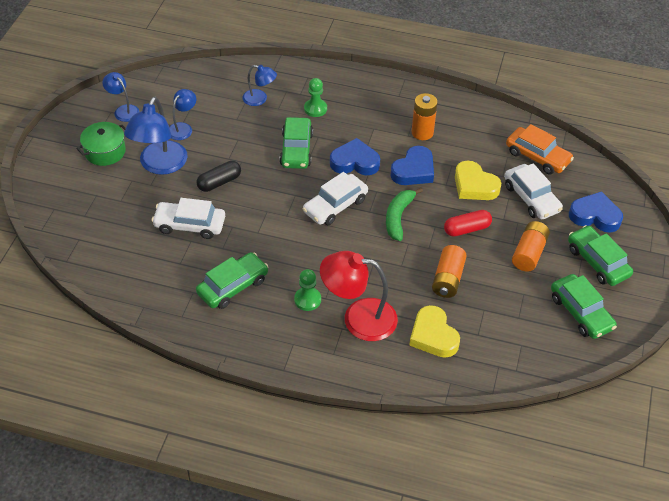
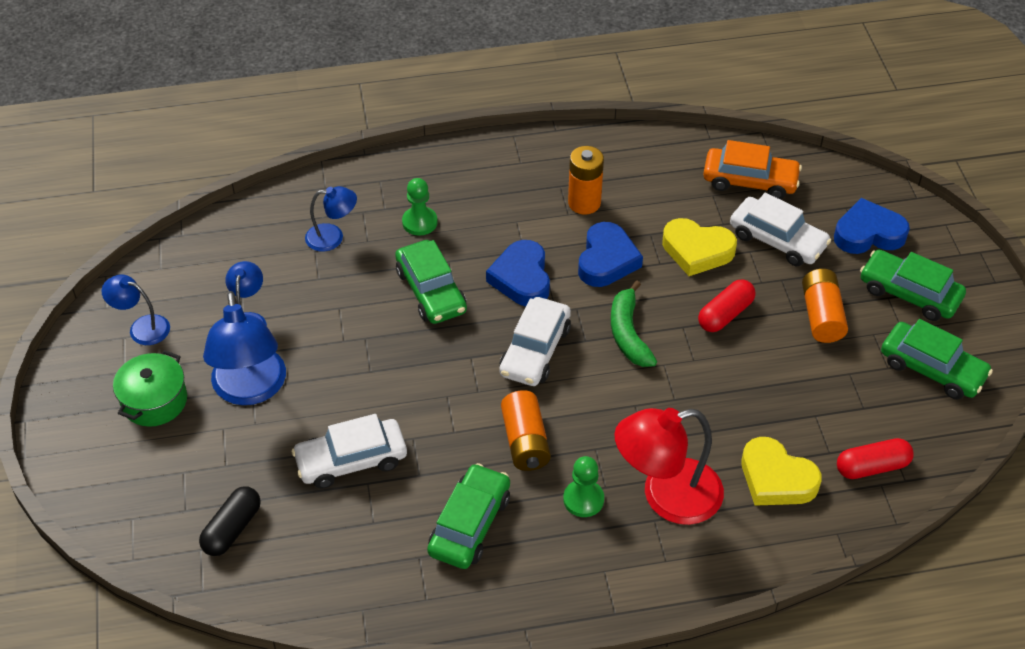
camera: 25 degrees left, 0 degrees up
black capsule [196,161,241,192] -> black capsule moved to [199,486,261,556]
blue heart [330,138,380,175] -> blue heart turned 75 degrees counterclockwise [486,240,550,306]
orange battery [432,245,467,298] -> orange battery moved to [501,390,551,471]
none -> red capsule [837,438,913,479]

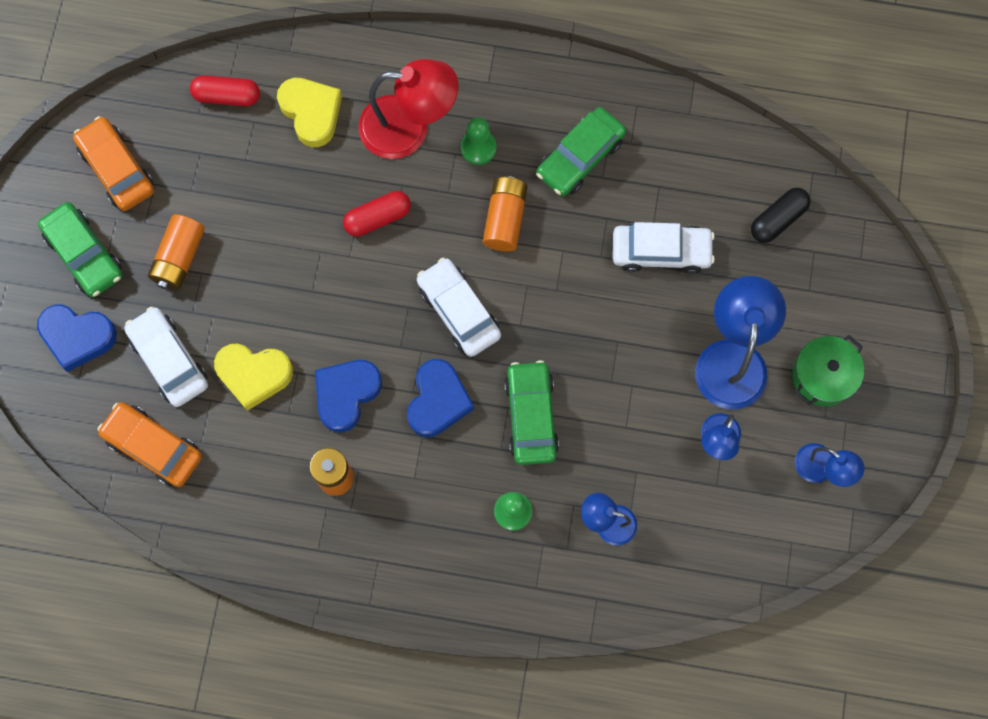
camera: 160 degrees left, 25 degrees up
white car [499,297,571,386] -> white car turned 75 degrees counterclockwise [417,257,501,357]
green banana [611,280,657,367] -> none
yellow heart [662,218,737,276] -> yellow heart turned 150 degrees clockwise [214,343,293,411]
red capsule [698,279,756,332] -> red capsule moved to [343,191,411,236]
green car [881,319,993,399] -> orange car [73,116,154,211]

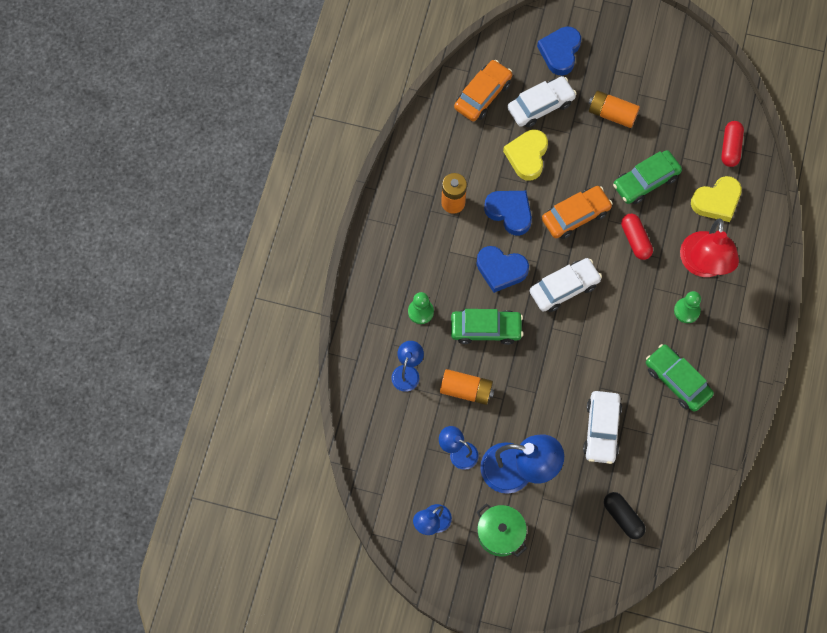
camera: 95 degrees right, 5 degrees down
green car [38,202,123,297] -> green car moved to [613,150,682,204]
orange car [73,116,154,211] -> orange car moved to [542,186,613,239]
orange battery [483,176,527,251] -> orange battery moved to [440,369,495,405]

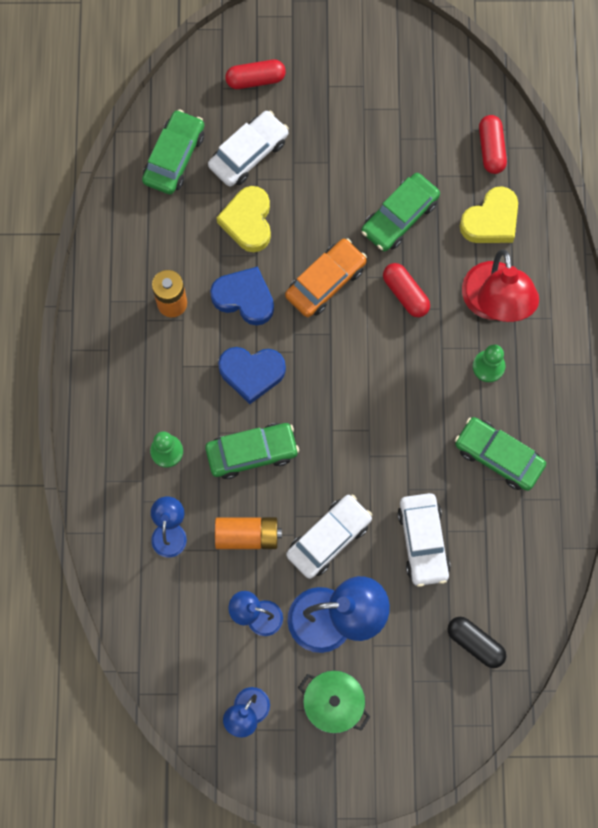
camera: 15 degrees left, 5 degrees up
orange car [454,60,512,121] -> green car [142,109,204,195]
white car [530,258,602,312] -> white car moved to [286,494,372,579]
blue heart [537,26,581,76] -> red capsule [225,60,286,89]
orange battery [588,90,640,128] -> none

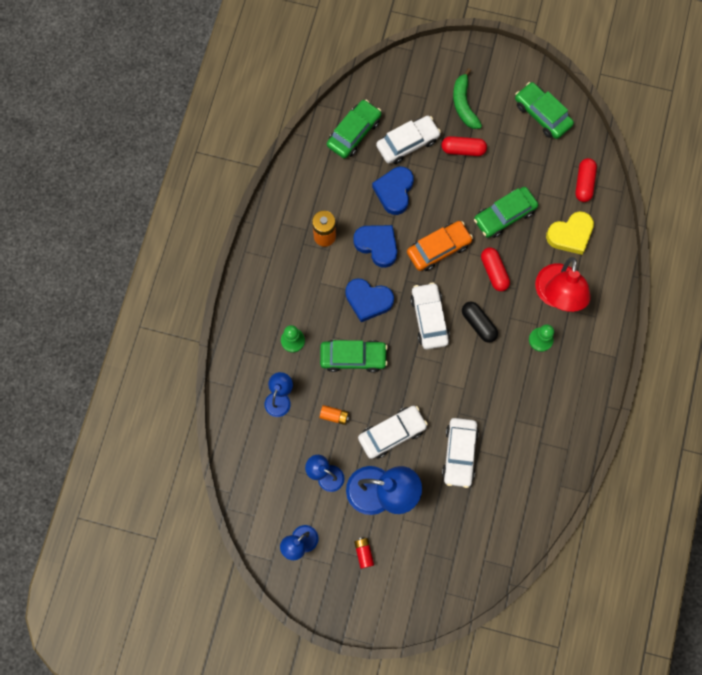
camera: 15 degrees right, 0 degrees up
orange battery [215,517,282,549] -> orange battery [319,405,349,425], size x0.59
yellow heart [217,186,271,252] -> blue heart [372,167,414,215]
red capsule [225,60,286,89] -> red capsule moved to [441,136,487,156]
green pot [298,670,371,734] -> red battery [354,537,374,569]
black capsule [448,617,506,668] -> black capsule moved to [462,301,498,343]
green car [455,417,546,491] -> green car moved to [515,82,574,139]
none -> white car [410,282,450,349]
none -> green banana [453,68,482,129]

